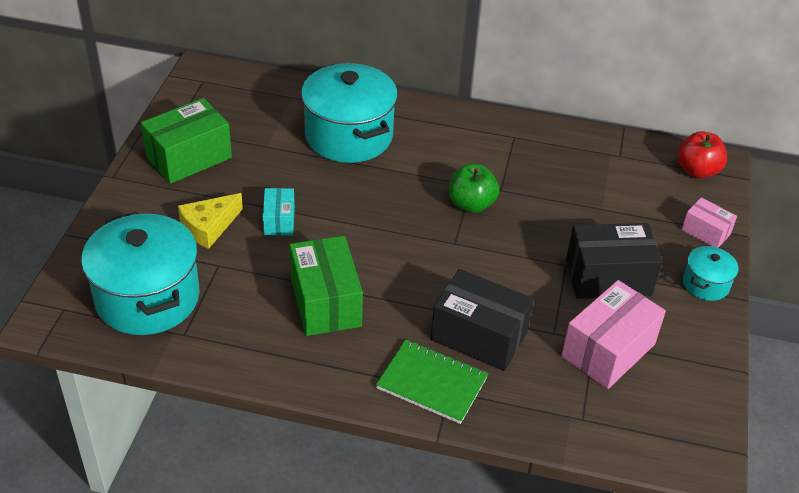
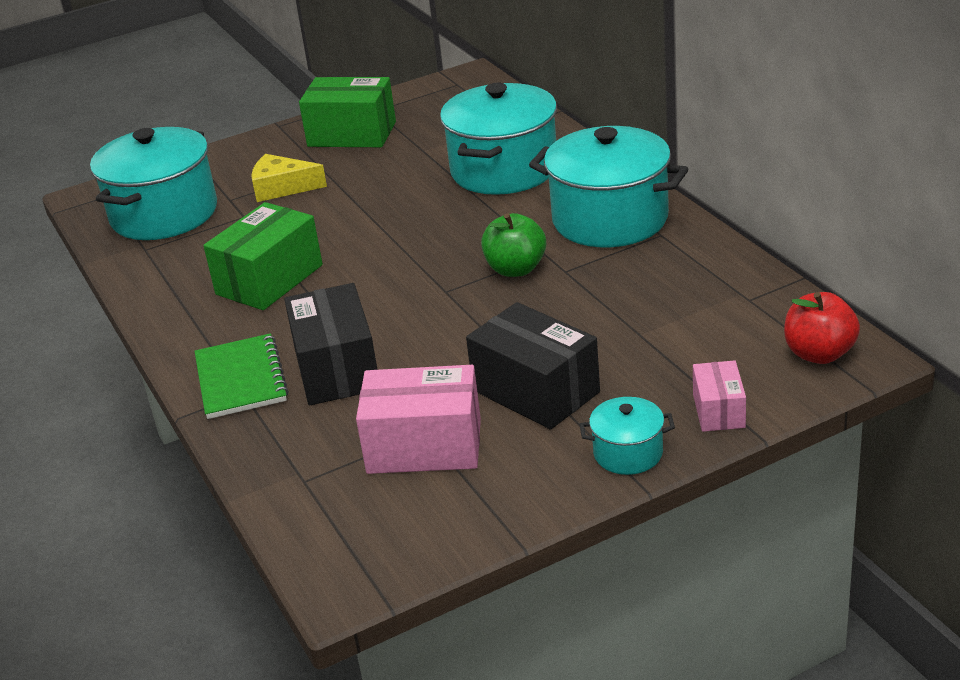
camera: 55 degrees right, 10 degrees down
turquoise box [262,188,295,236] -> none
none -> turquoise pot [529,126,688,247]

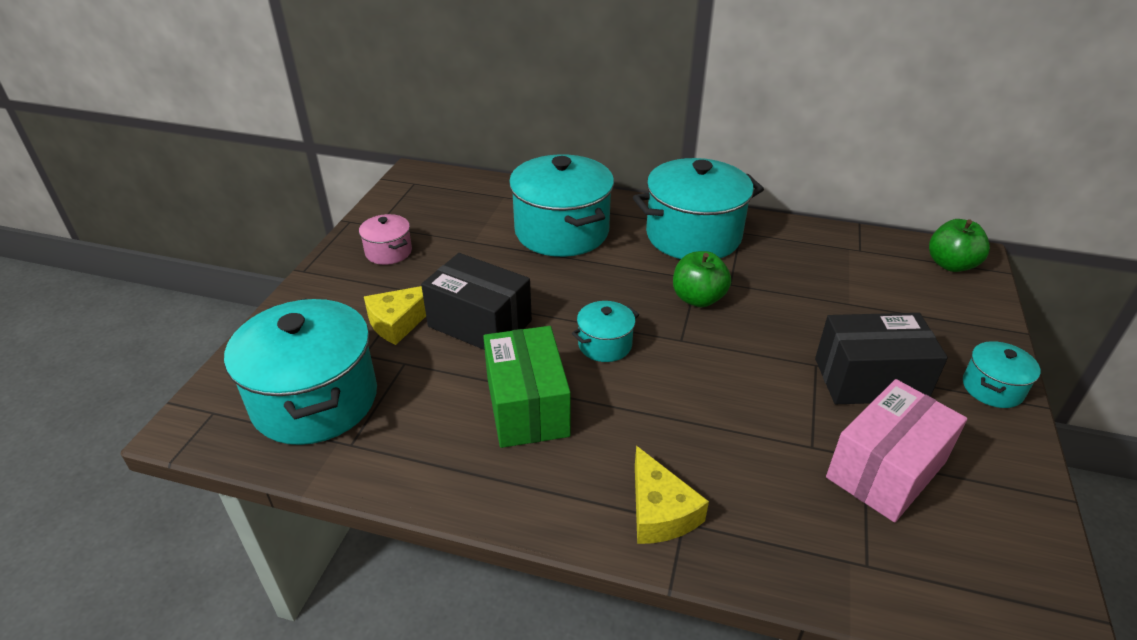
camera: 50 degrees left, 5 degrees up
green notebook [194,333,289,419] -> yellow cheese [635,446,709,544]
black box [284,283,378,405] -> black box moved to [421,253,532,350]
green box [299,77,396,147] -> pink pot [359,214,412,265]
pink box [693,360,746,432] -> none
red apple [784,292,860,364] -> green apple [929,219,990,272]
none -> turquoise pot [572,301,639,362]

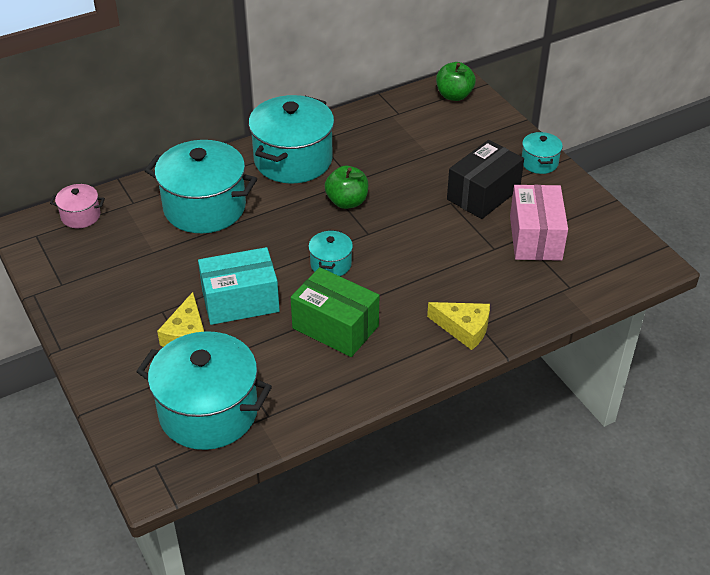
camera: 45 degrees left, 5 degrees up
pink pot [359,214,412,265] -> pink pot moved to [50,184,105,228]
black box [421,253,532,350] -> turquoise box [198,247,280,325]

